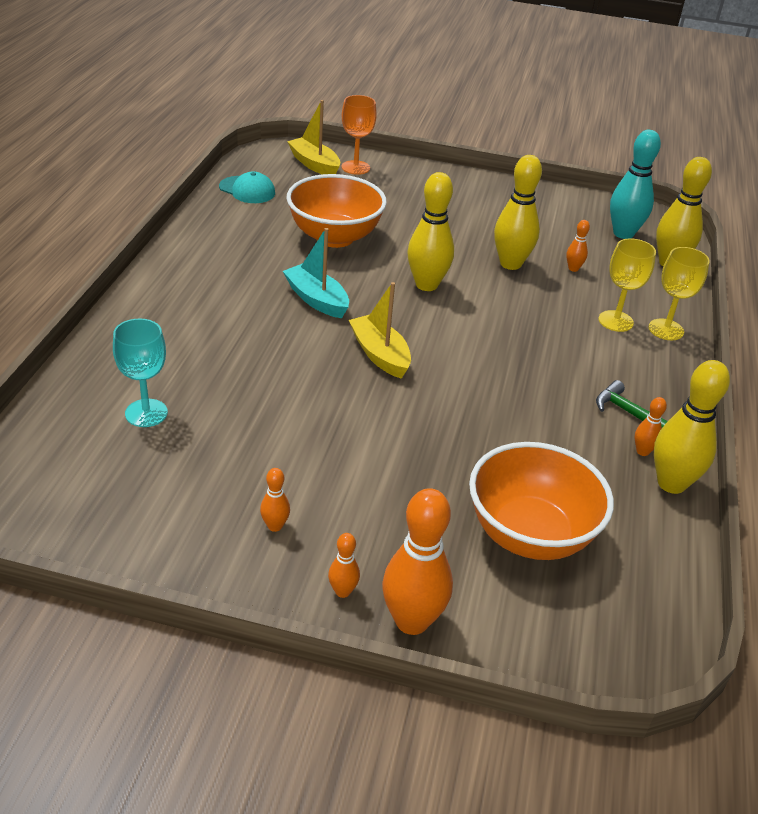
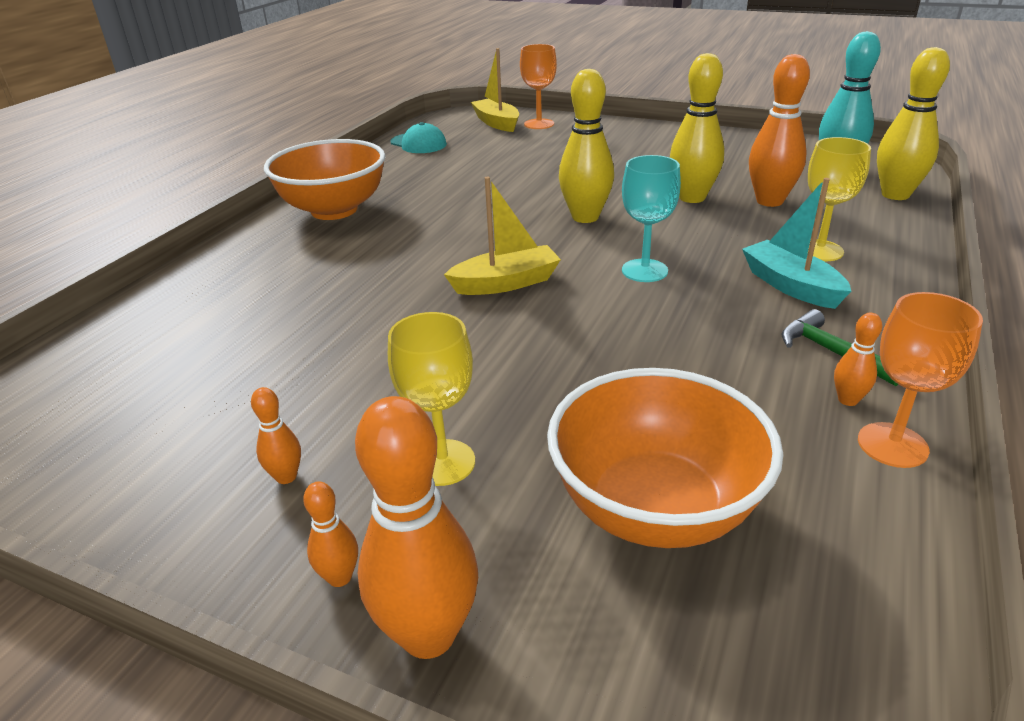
camera: 15 degrees right, 5 degrees down
turquoise goblet [113,319,168,427] -> turquoise goblet moved to [622,155,681,282]
turquoise boat [283,228,349,318] -> turquoise boat moved to [742,178,851,309]
orange bowl [286,174,387,248] -> orange bowl moved to [264,139,385,220]
yellow boat [349,282,411,379] -> yellow boat turned 90 degrees clockwise [444,177,561,295]
orange bowling pin [566,220,590,272] -> orange bowling pin [749,54,810,207], size x2.13
yellow goblet [648,247,710,340] -> yellow goblet moved to [388,312,475,486]
yellow bowling pin [654,360,730,494] -> orange goblet [858,292,983,468]

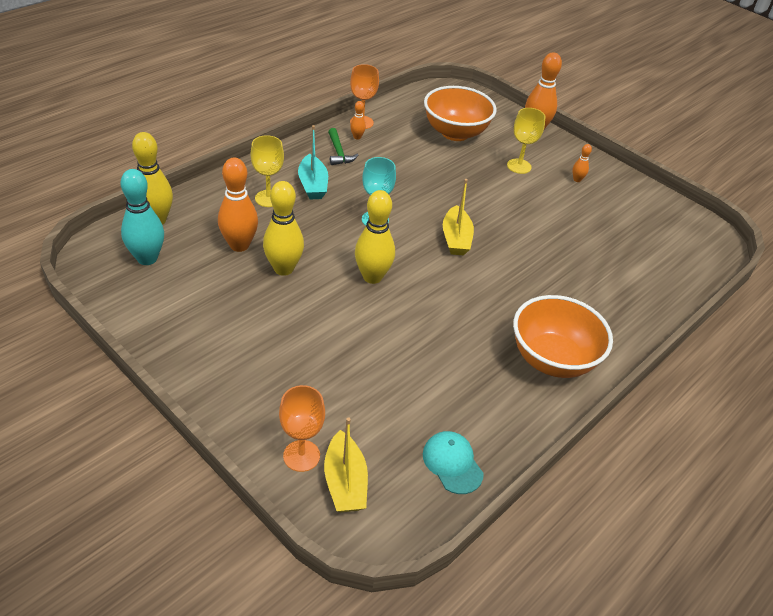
camera: 165 degrees left, 10 degrees up
orange bowling pin [303,481,358,587] -> none
yellow boat [444,177,561,295] -> yellow boat turned 90 degrees counterclockwise [443,179,474,255]

